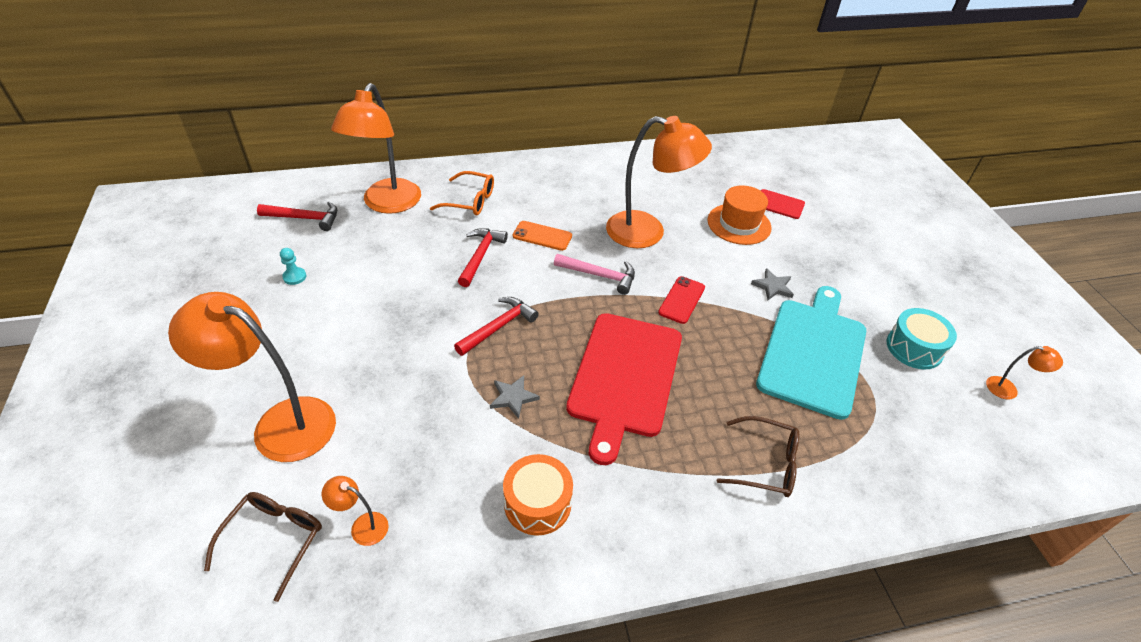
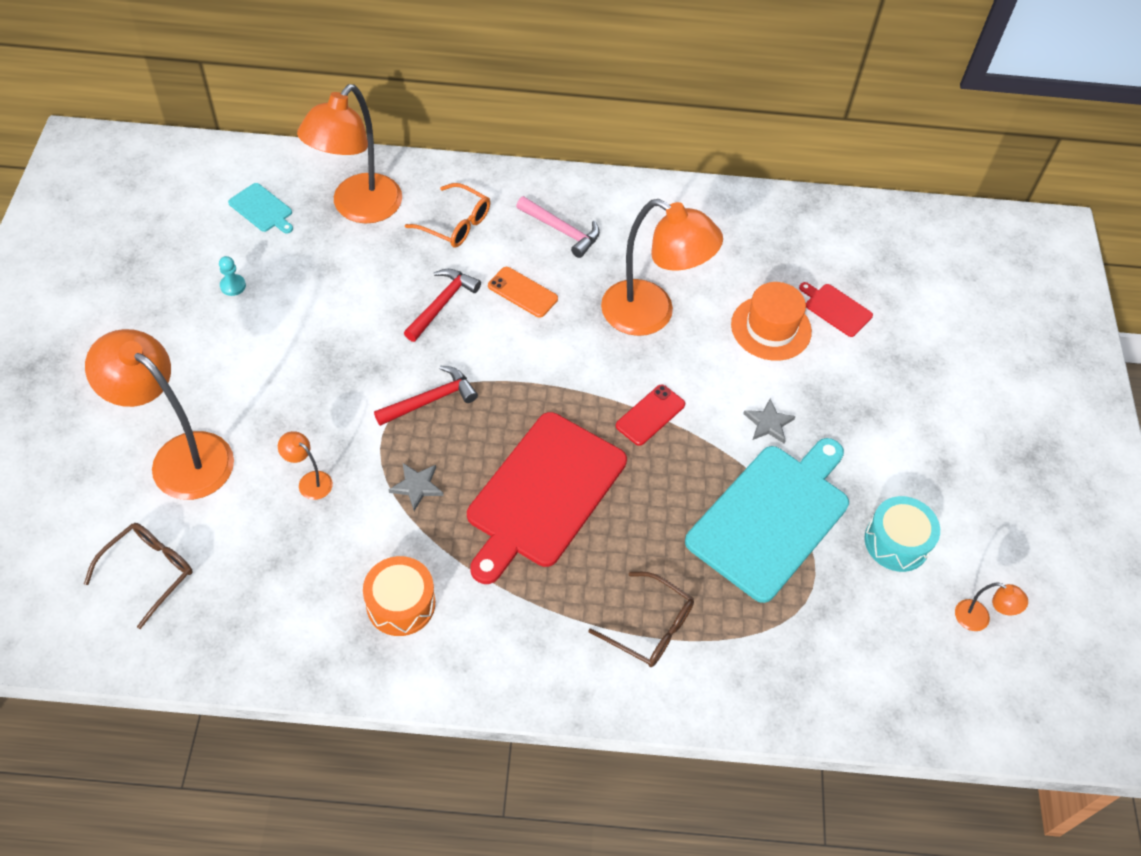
camera: 15 degrees right, 10 degrees up
red hammer [257,202,337,231] -> turquoise cutting board [228,183,293,233]
orange lamp [322,476,389,546] -> orange lamp moved to [278,431,333,500]
pink hammer [554,254,635,295] -> pink hammer moved to [516,196,600,258]

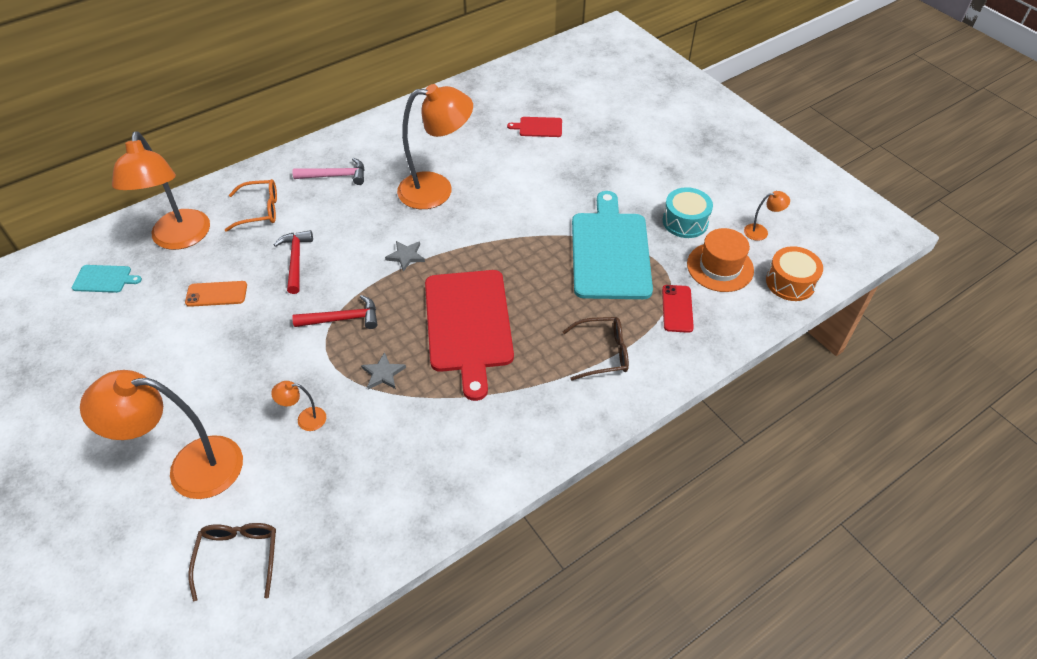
camera: 35 degrees left, 5 degrees down
turquoise pawn [219,256,246,296] -> none
orange drum [363,556,435,636] -> orange drum moved to [766,246,823,301]
red hammer [374,365,478,426] -> red hammer turned 60 degrees clockwise [292,295,377,329]
orange phone [488,267,558,318] -> orange phone moved to [185,281,247,307]
red phone [616,384,685,446] -> red phone moved to [662,285,694,333]
orange hat [731,282,812,361] -> orange hat moved to [687,228,754,292]
grey star [743,399,796,444] -> grey star moved to [385,241,425,272]

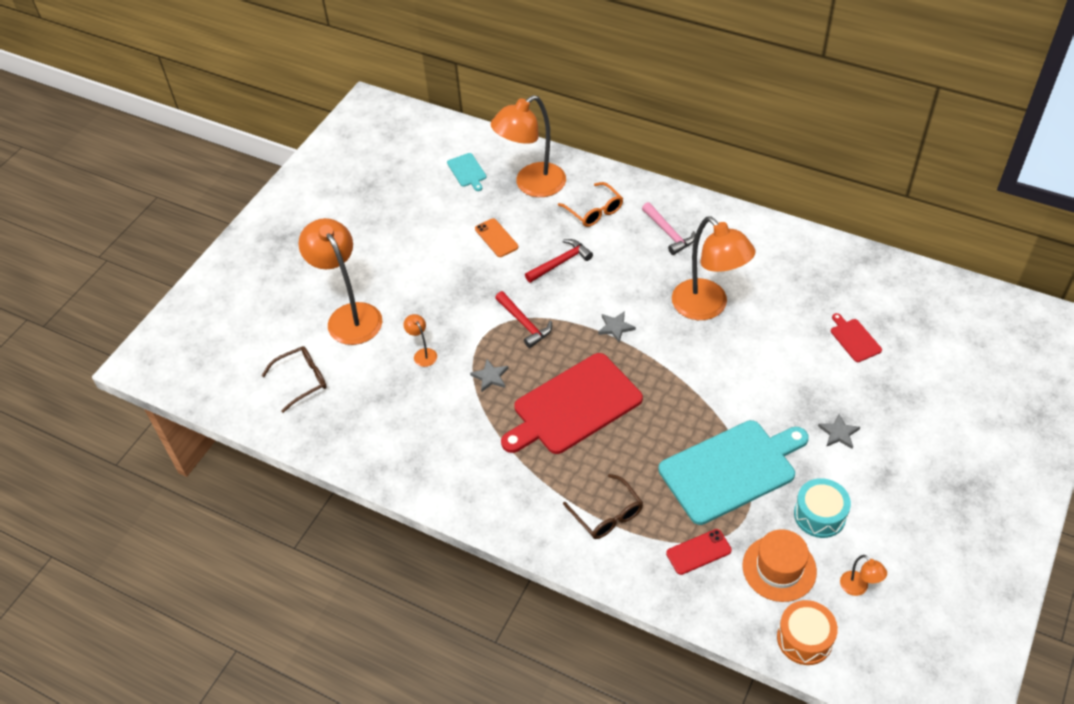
camera: 65 degrees right, 0 degrees up
none -> grey star [818,414,860,449]

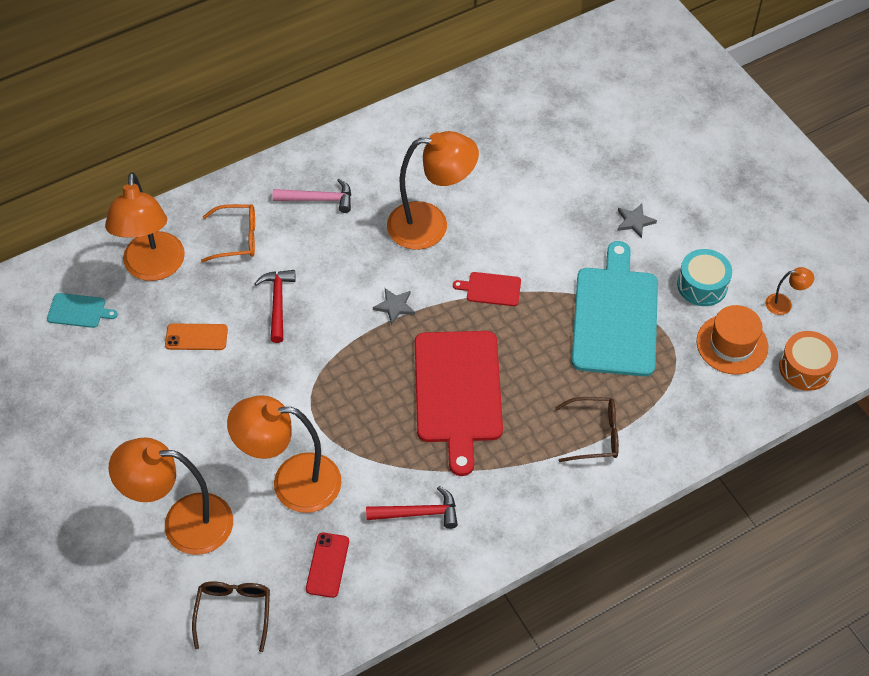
camera: 60 degrees left, 5 degrees up
orange lamp [404,314,437,367] -> orange lamp [227,395,342,513], size x2.39
grey star [470,359,509,392] -> none
red hammer [495,291,552,348] -> red hammer moved to [366,486,458,529]
red phone [666,529,732,575] -> red phone moved to [306,533,349,598]
red cutting board [831,313,882,362] -> red cutting board moved to [453,272,521,306]

